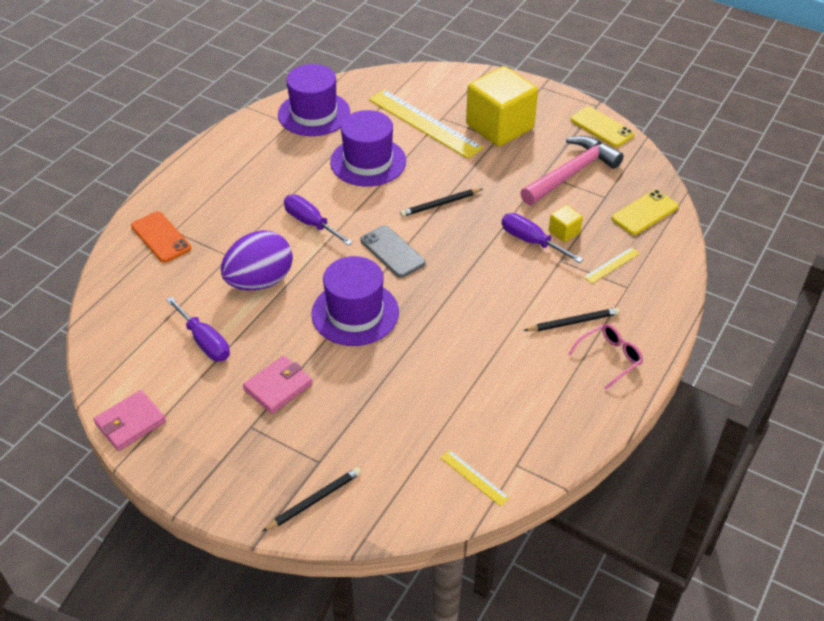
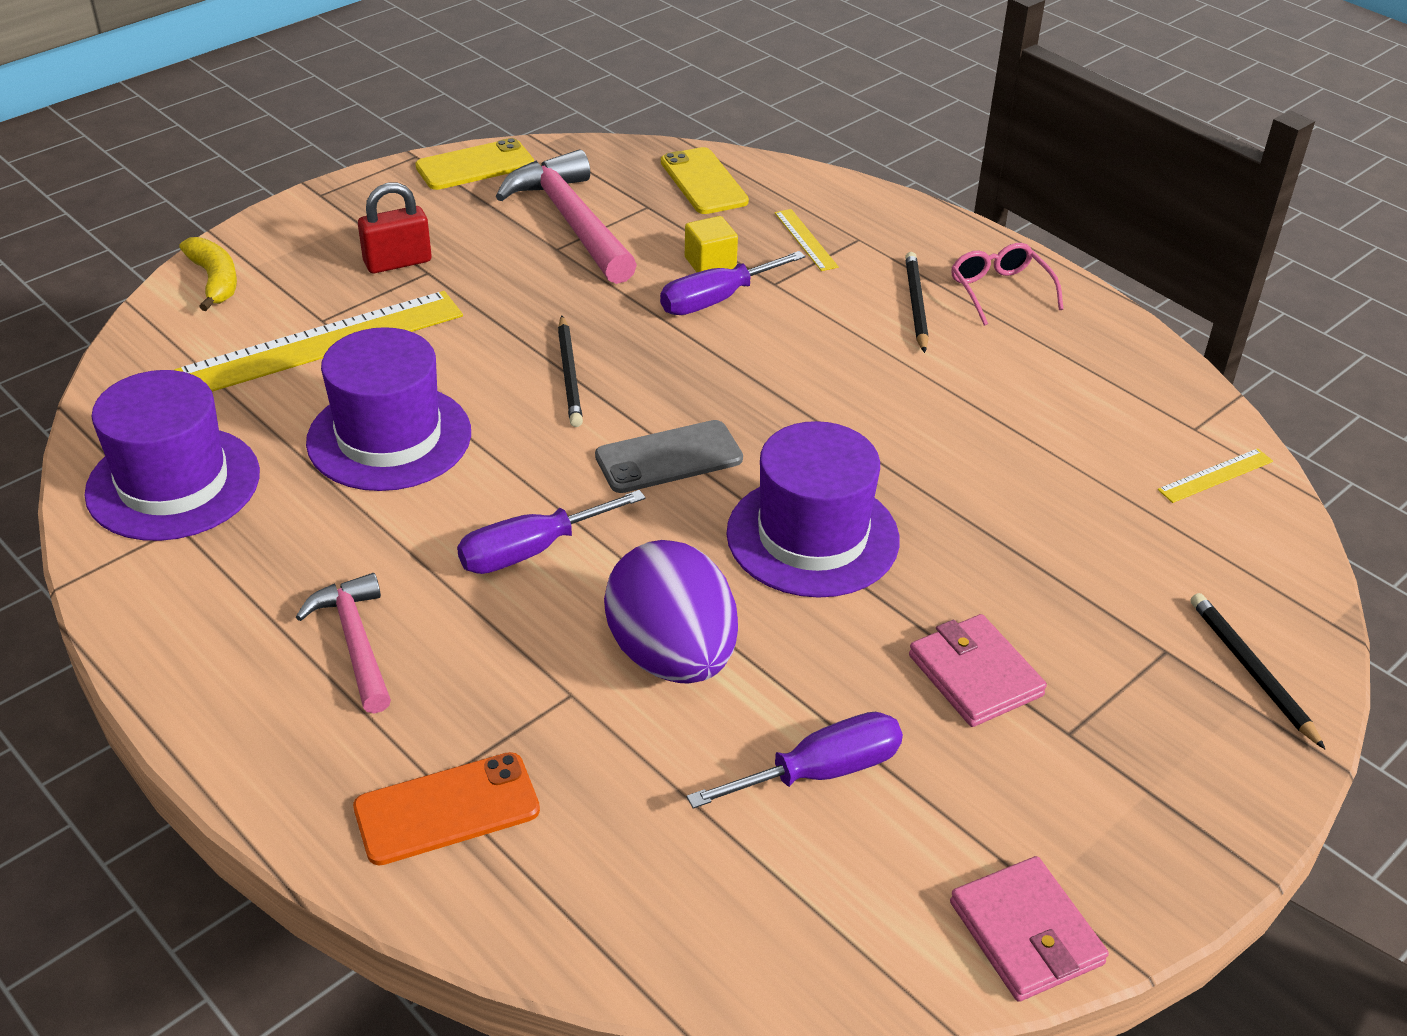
camera: 75 degrees left, 5 degrees down
yellow cube [466,66,538,147] -> red padlock [358,182,432,273]
none -> yellow banana [179,237,237,311]
none -> pink hammer [296,573,391,713]

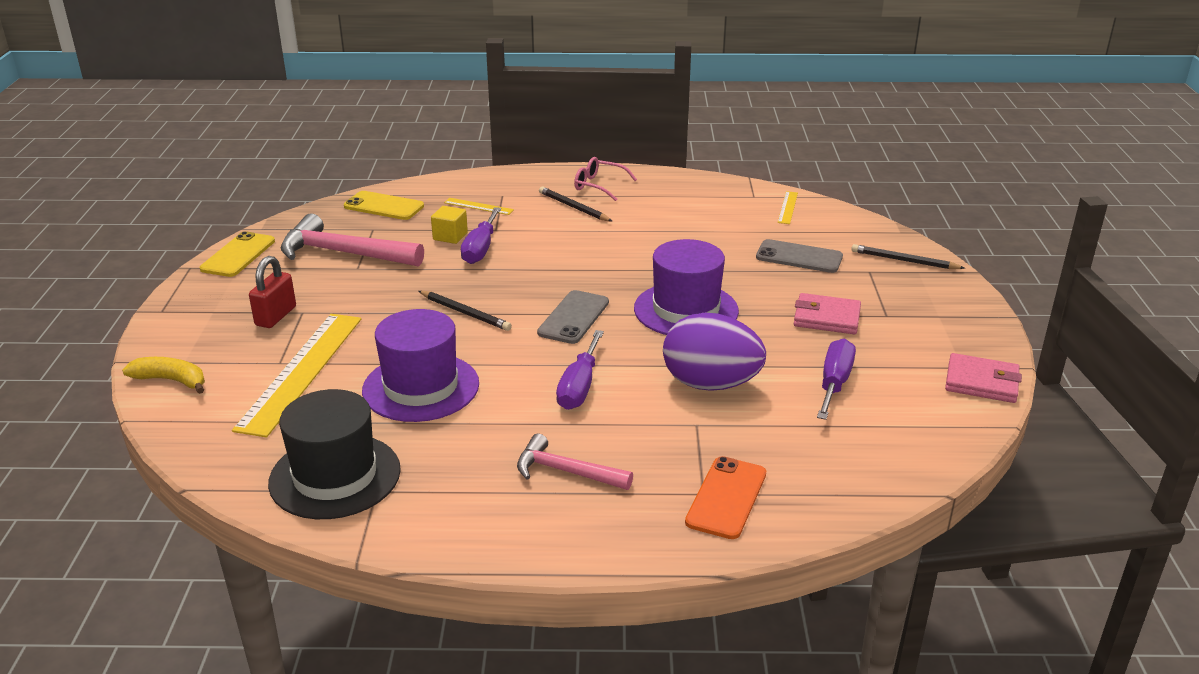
camera: 45 degrees left, 10 degrees down
purple hat [84,370,260,541] -> black hat [268,389,401,519]
none -> grey phone [756,239,843,273]

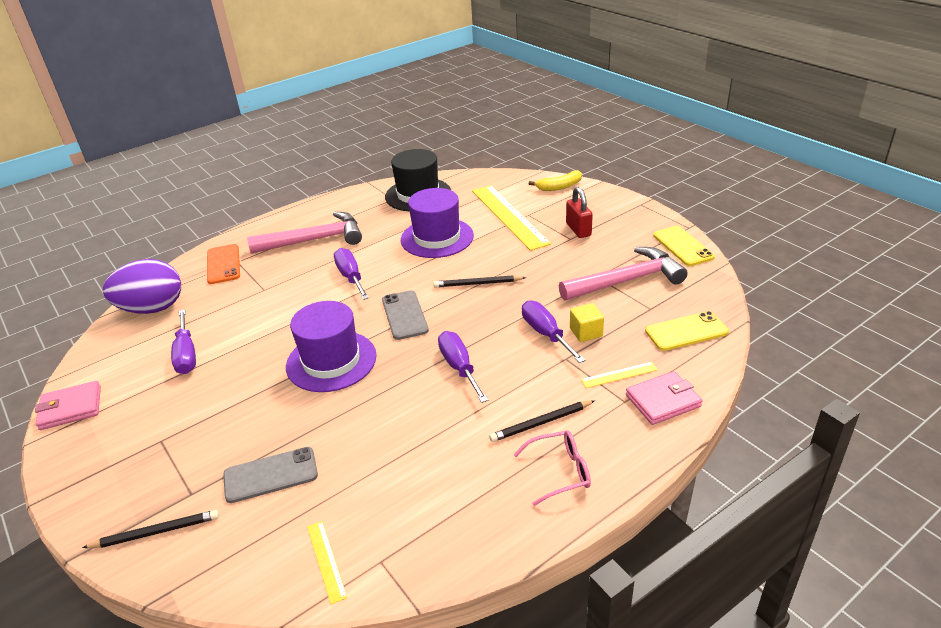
camera: 145 degrees right, 5 degrees up
pink hammer [517,434,633,490] -> pink hammer [247,212,362,254], size x1.65
black pencil [539,187,612,221] -> black pencil turned 150 degrees clockwise [489,400,595,442]
purple egg [663,312,766,391] -> purple egg moved to [103,259,181,314]
pink wallet [794,293,861,334] -> pink wallet moved to [626,371,703,425]
none -> purple screwdriver [438,331,488,403]

